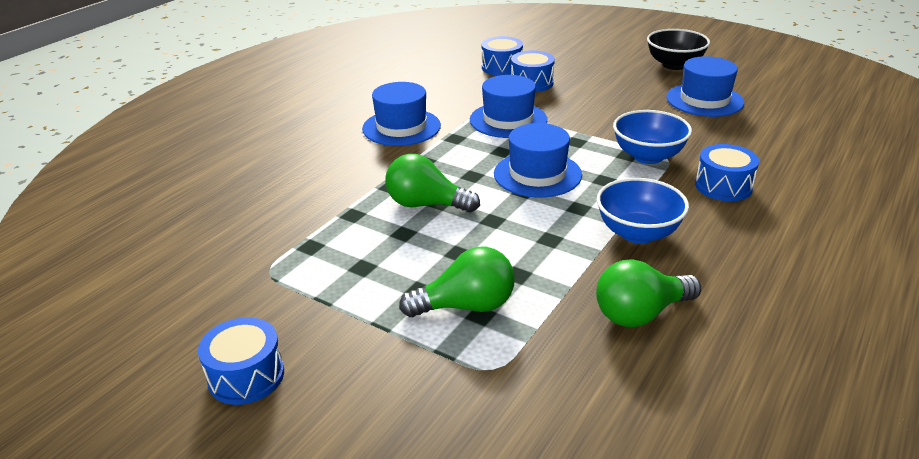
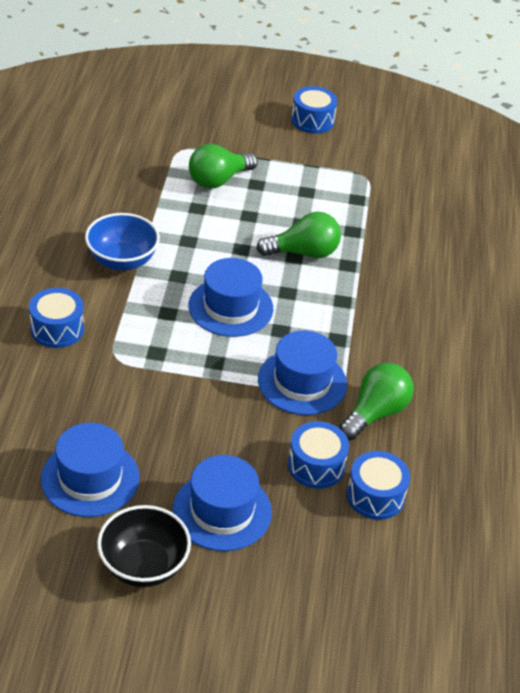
camera: 150 degrees right, 10 degrees up
blue hat [362,82,441,146] -> blue hat moved to [173,455,272,551]
green light bulb [596,260,701,327] -> green light bulb moved to [339,363,414,440]
blue bowl [613,110,692,164] -> none

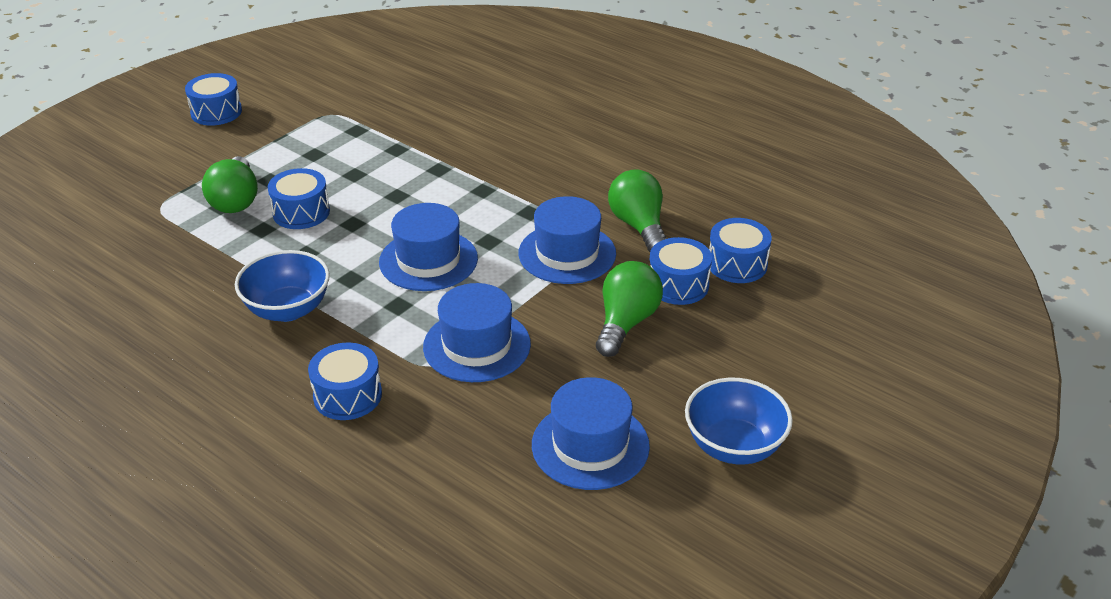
camera: 55 degrees left, 5 degrees down
black bowl [97,505,191,587] -> blue bowl [685,378,793,465]
blue hat [173,455,272,551] -> blue hat moved to [423,283,531,382]
green light bulb [256,212,341,258] -> green light bulb moved to [596,261,663,357]
none -> blue drum [268,168,330,229]

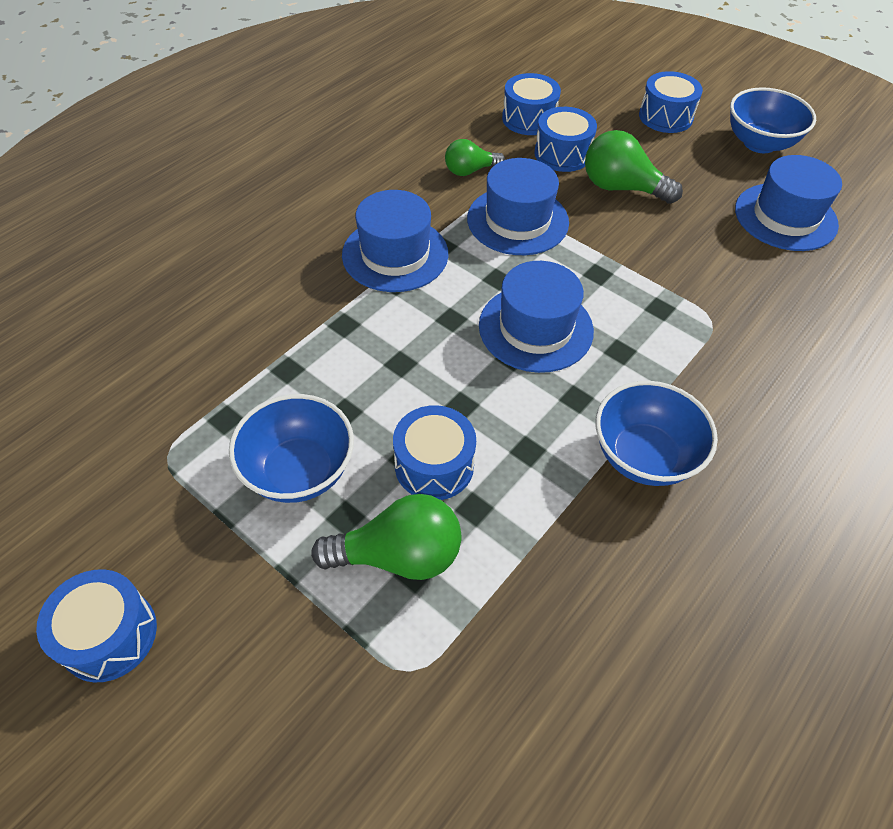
camera: 90 degrees left, 15 degrees up
blue drum [308,343,382,420] -> blue drum moved to [639,71,703,133]
blue hat [423,283,531,382] -> blue hat moved to [342,190,448,292]
green light bulb [608,169,666,252] -> green light bulb [445,139,505,176], size x0.63
none -> blue bowl [229,394,354,503]

